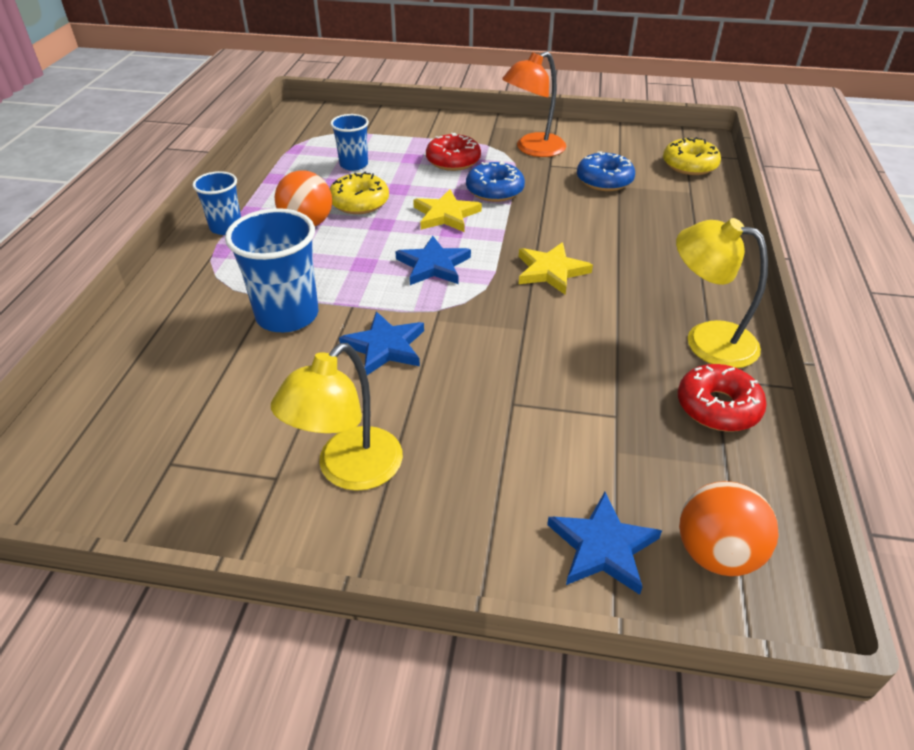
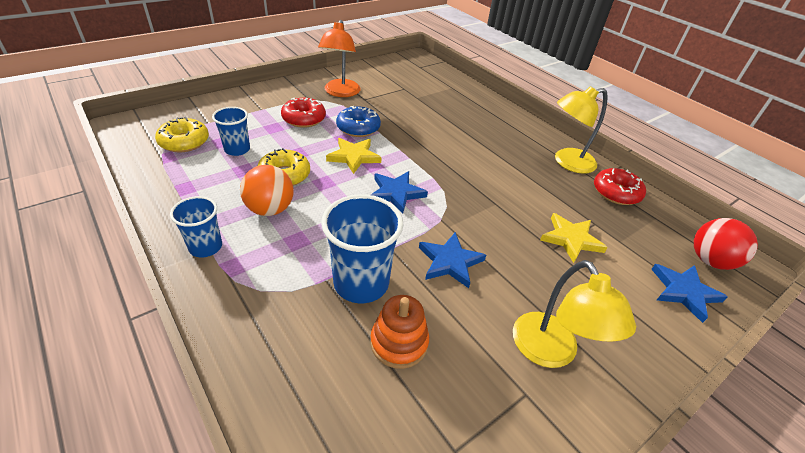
camera: 50 degrees left, 0 degrees up
yellow star [519,242,593,295] -> yellow star moved to [540,213,608,263]
blue donut [577,151,635,191] -> none
yellow donut [663,137,721,175] -> yellow donut moved to [155,117,209,152]
orange ball [679,481,779,576] -> red ball [694,218,758,270]
none -> orange stacking toy [370,295,429,369]

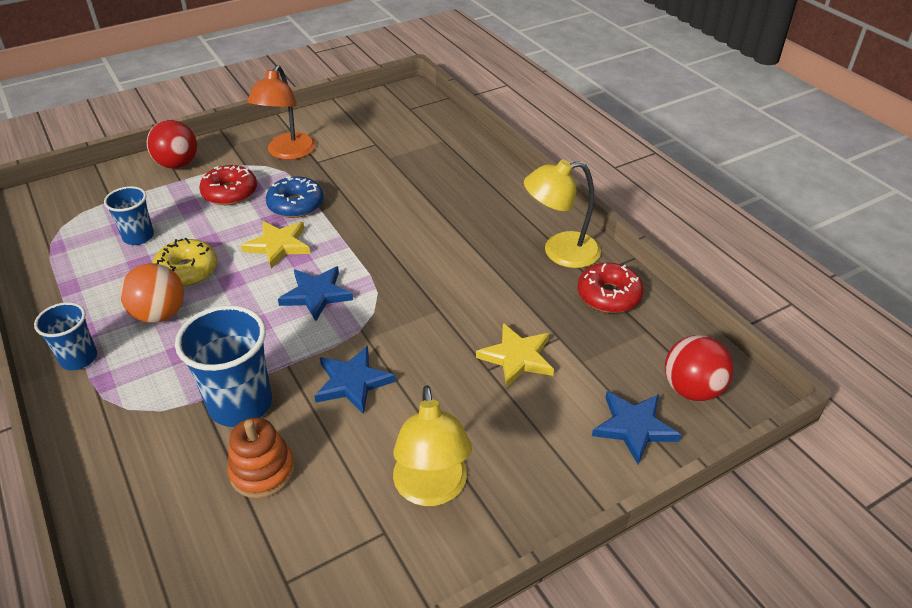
camera: 10 degrees right, 0 degrees up
yellow donut [155,117,209,152] -> none
none -> red ball [147,120,197,169]

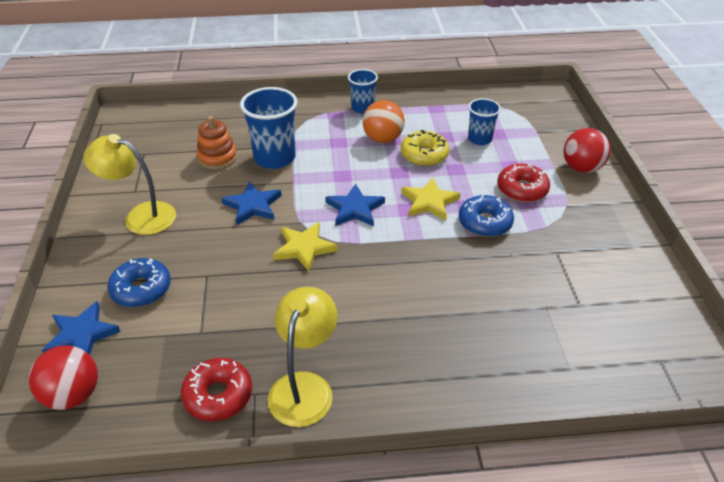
camera: 115 degrees right, 0 degrees up
orange lamp [247,65,316,160] -> none
yellow star [476,323,554,387] -> yellow star moved to [273,222,338,271]
none -> blue donut [107,258,171,308]

